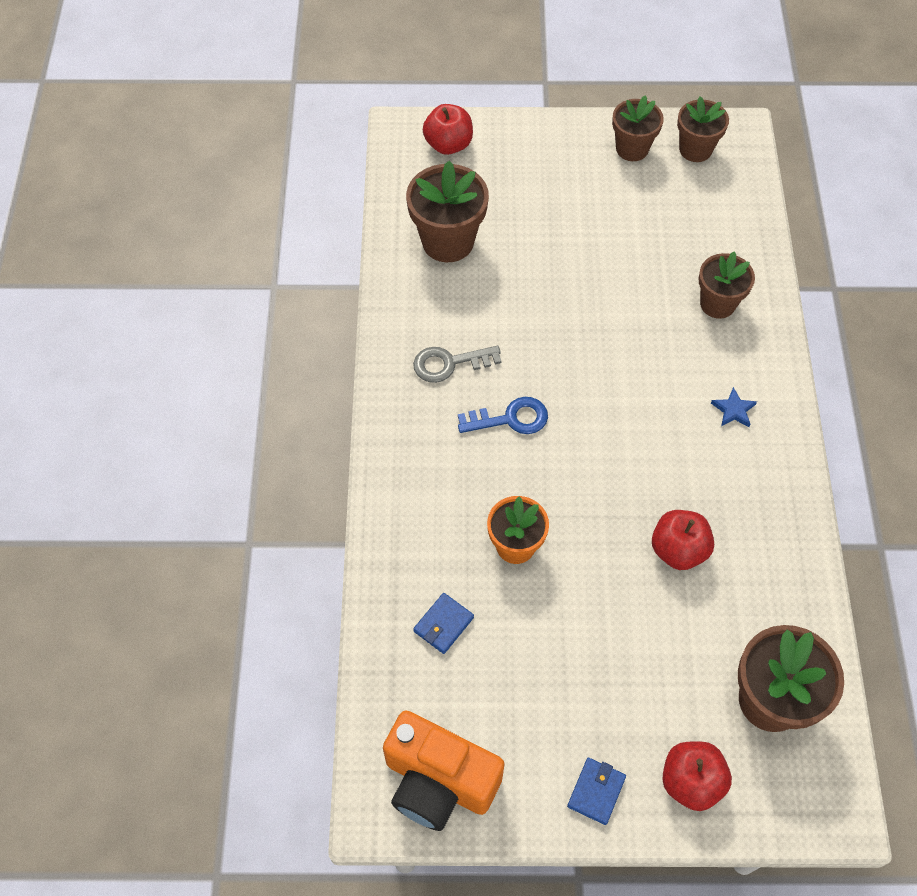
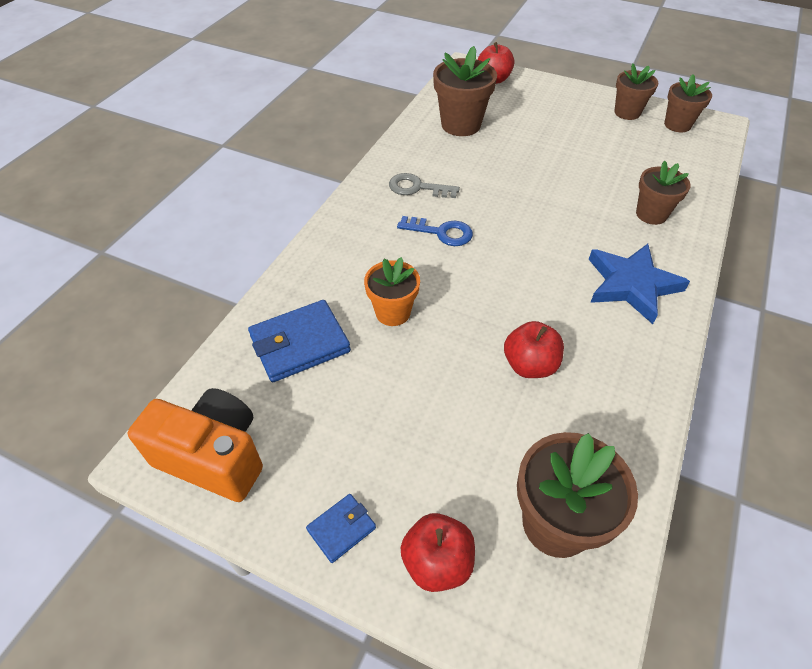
camera: 25 degrees right, 10 degrees down
orange camera [383,710,505,831] -> orange camera turned 150 degrees clockwise [128,388,263,502]
blue wallet [413,593,474,654] -> blue wallet [248,300,351,382], size x1.88
blue star [711,387,757,427] -> blue star [588,244,690,324], size x2.40

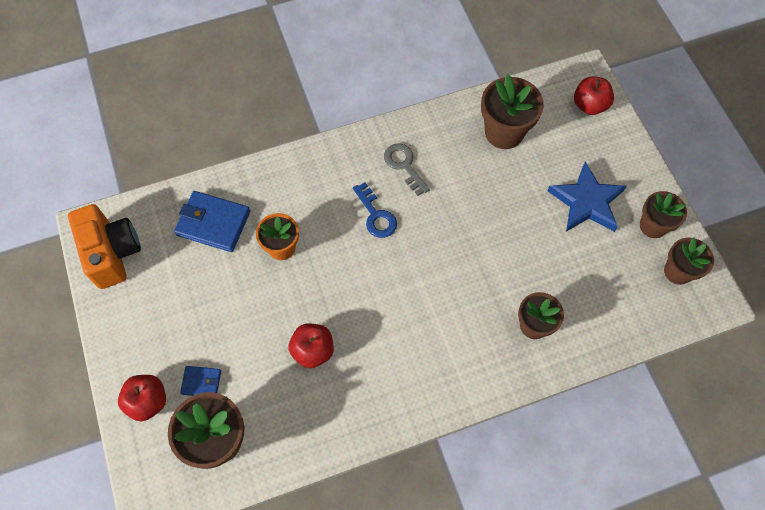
camera: 45 degrees right, 15 degrees up
blue wallet [306,494,376,563] -> blue wallet moved to [180,366,221,396]
blue star [588,244,690,324] -> blue star moved to [547,161,627,232]

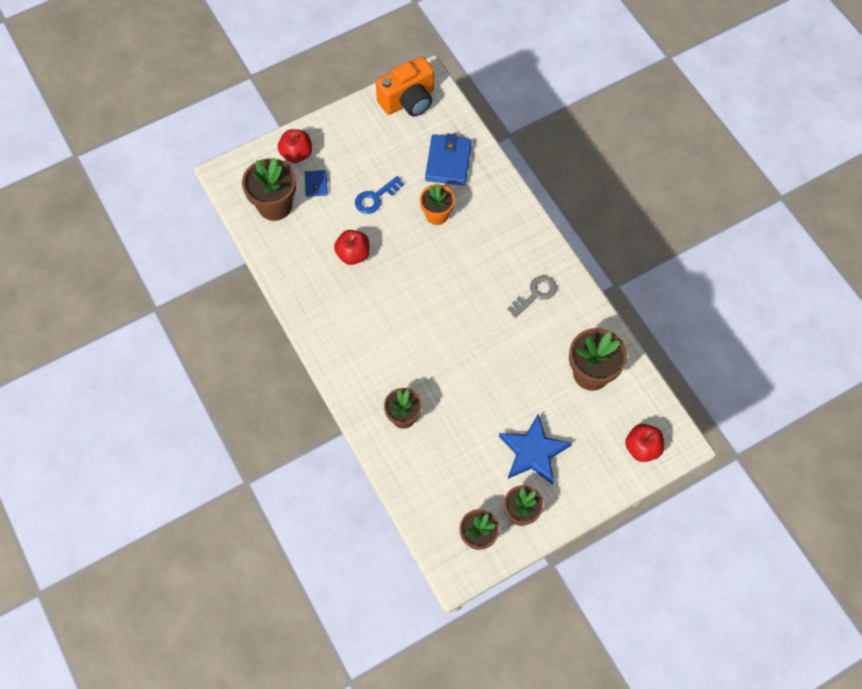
camera: 80 degrees right, 0 degrees up
blue key [353,182,397,238] -> blue key moved to [355,176,404,214]

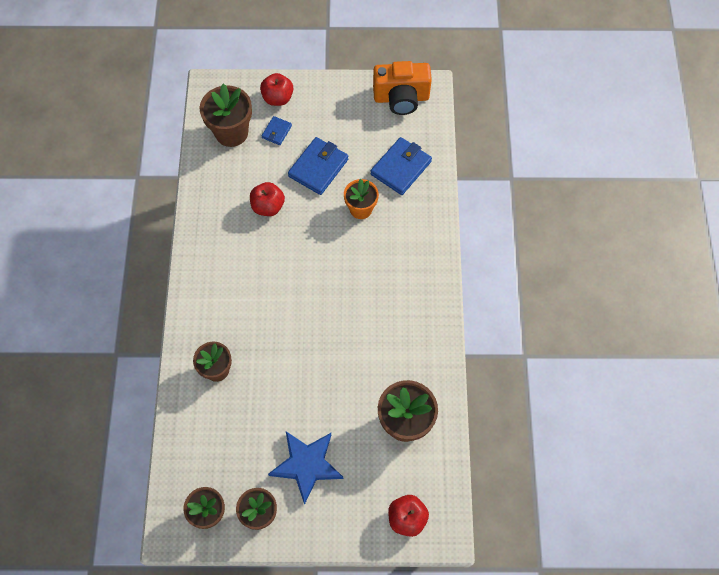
camera: 30 degrees right, 0 degrees up
blue key [355,176,404,214] -> blue wallet [288,137,348,195]
grey key [507,276,557,318] -> none

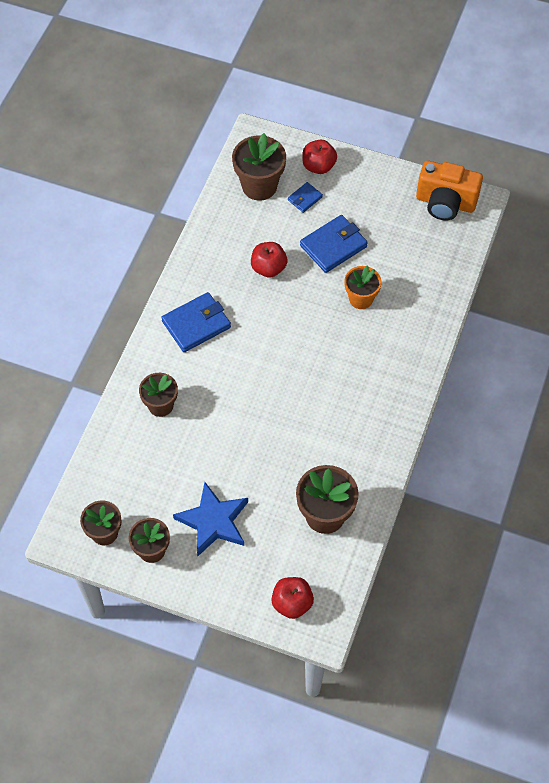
camera: 20 degrees right, 5 degrees down
blue wallet [371,137,432,195] -> blue wallet moved to [161,292,231,352]

